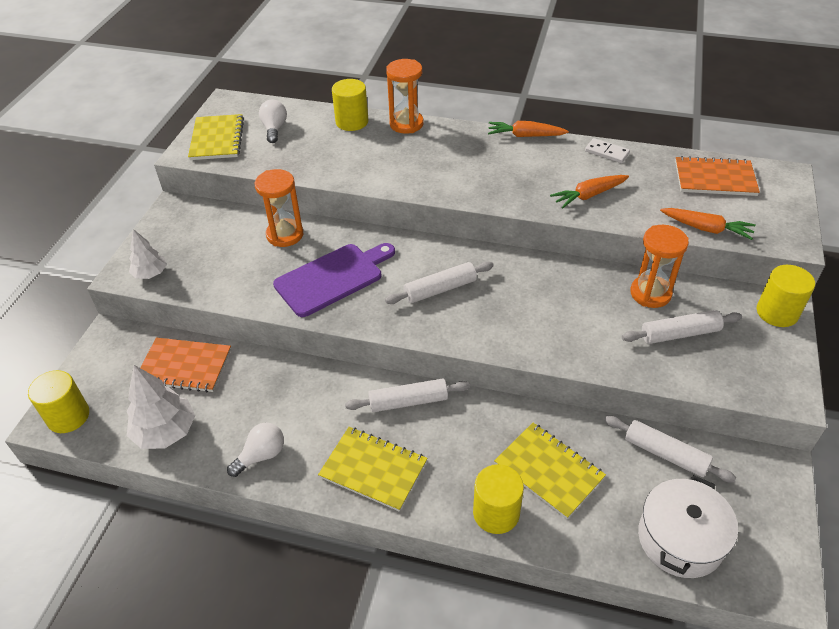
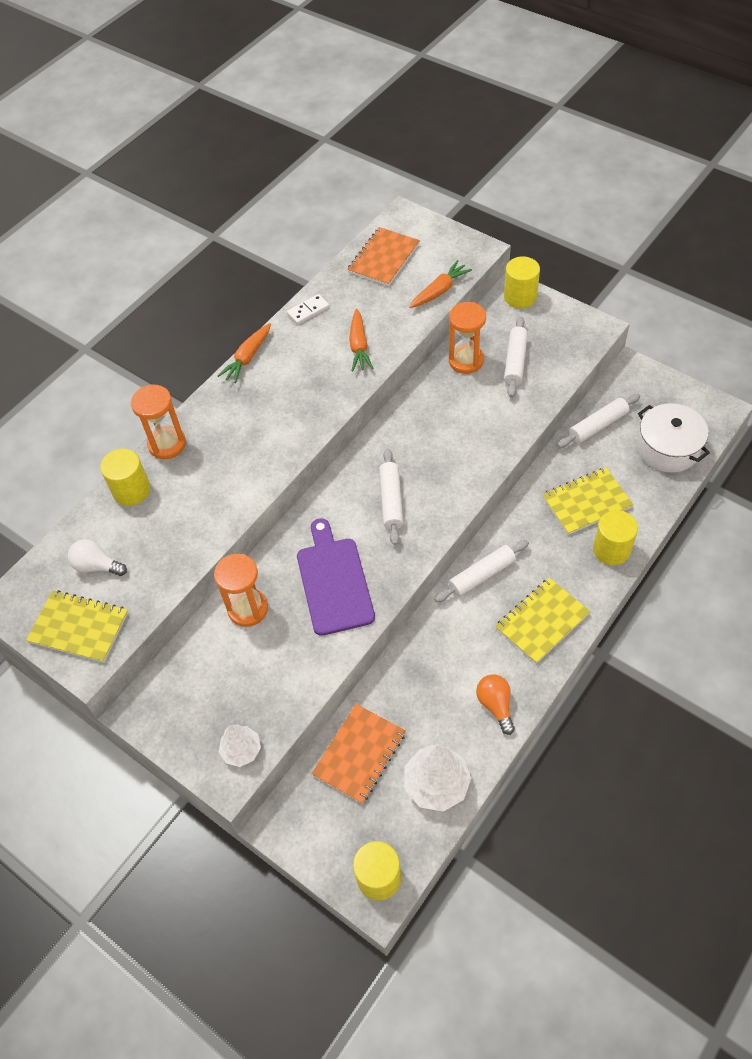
camera: 65 degrees left, 10 degrees up
white light bulb [227,423,284,477] -> orange light bulb [476,674,515,735]
white rolling pin [345,379,470,412] -> white rolling pin turned 45 degrees clockwise [434,540,529,602]

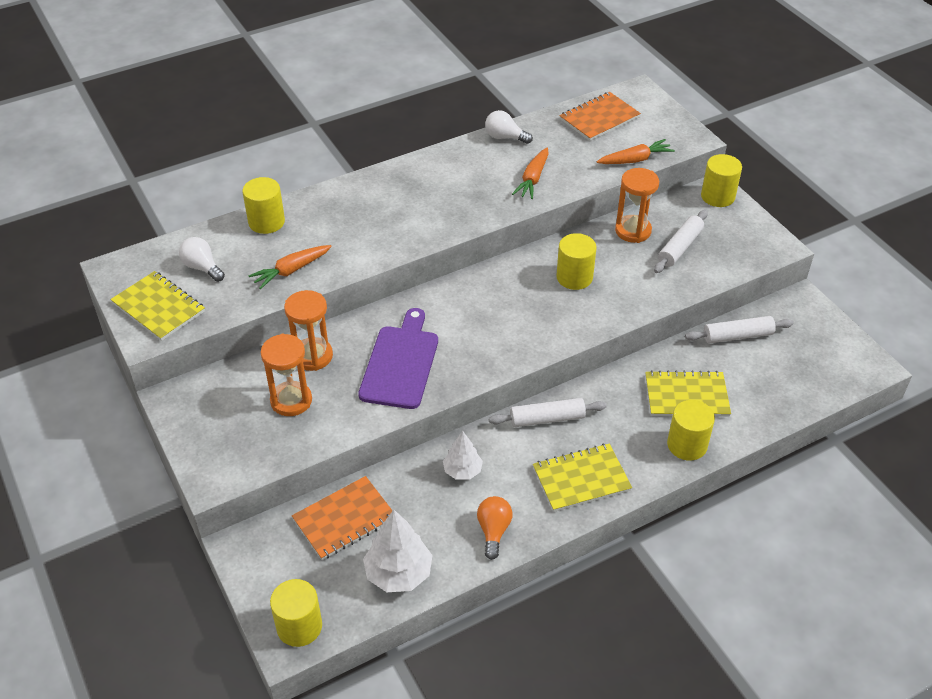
camera: 20 degrees right, 10 degrees down
orange hourglass [131,385,186,459] -> orange hourglass moved to [261,334,312,416]
orange carrot [218,323,271,383] -> orange carrot moved to [249,245,332,289]
white tree [219,725,261,767] -> white tree moved to [443,431,483,480]
white domino [287,294,329,325] -> white light bulb [485,110,533,144]
white rolling pin [379,449,404,545] -> none
white pot [637,403,710,473] -> none
none -> yellow cylinder [556,233,597,290]

